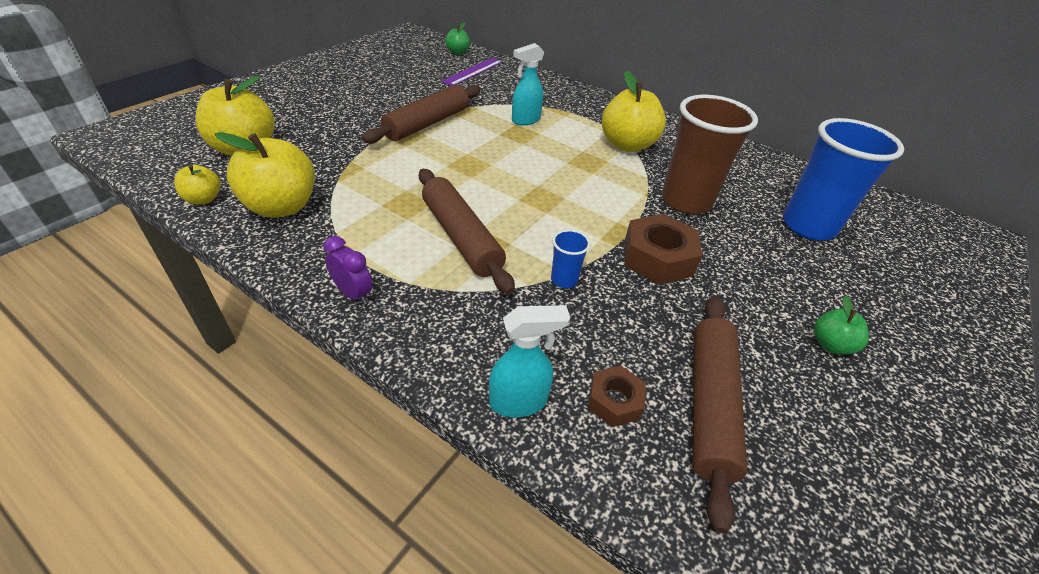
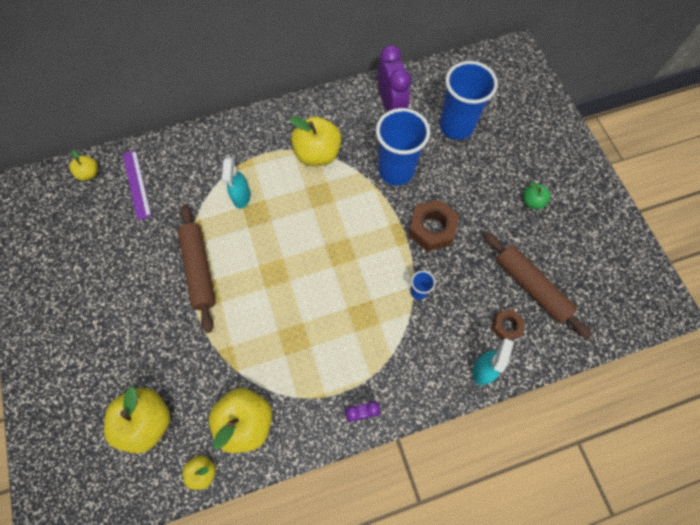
camera: 50 degrees left, 25 degrees up
brown rolling pin [419,169,515,294] -> none
green apple [445,22,470,54] -> yellow apple [70,150,98,181]
brown cup [662,95,758,214] -> blue cup [376,108,430,185]
none -> purple clock [378,45,411,112]

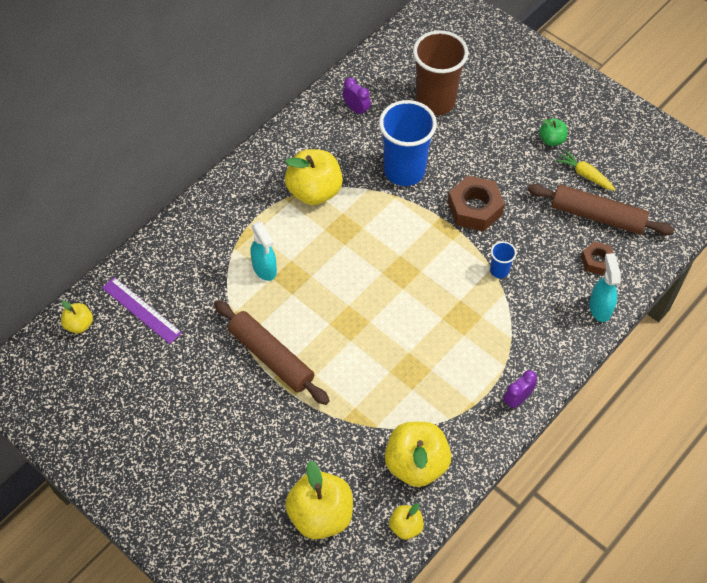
camera: 30 degrees left, 10 degrees down
purple clock [378,45,411,112] -> purple clock [342,78,371,116], size x0.54
blue cup [439,61,498,140] -> brown cup [413,30,468,115]
none -> yellow carrot [555,150,616,191]

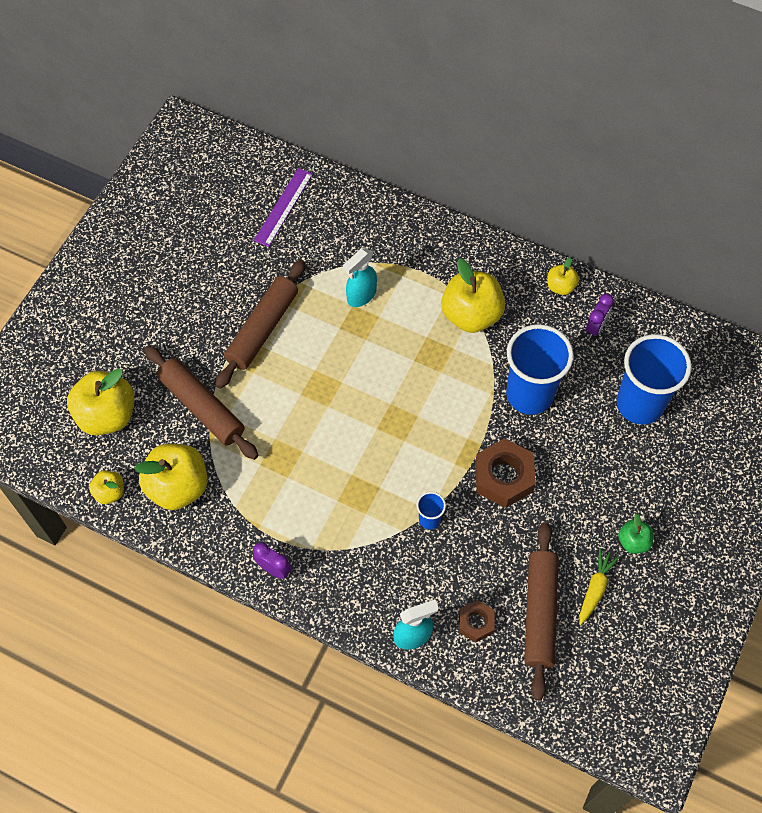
camera: 75 degrees right, 5 degrees up
yellow apple [61,301,93,334] -> yellow apple moved to [547,257,579,295]
brown cup [413,30,468,115] -> blue cup [617,334,692,424]
none -> brown rolling pin [145,345,259,460]

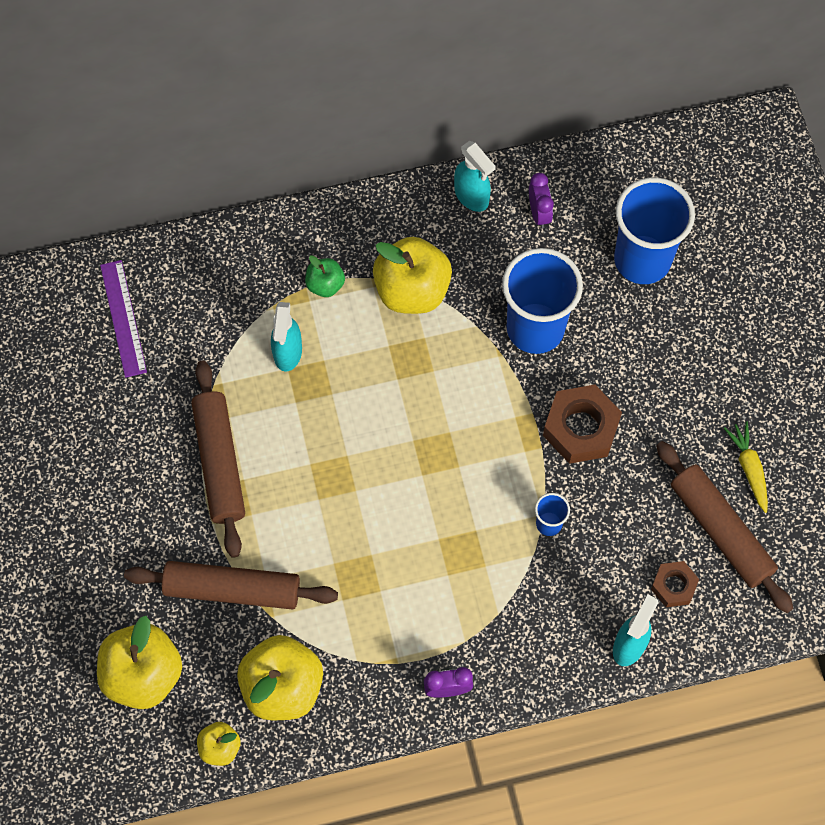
camera: 40 degrees left, 5 degrees up
yellow apple [547,257,579,295] -> turquoise spray bottle [454,141,496,212]
green apple [618,514,654,554] -> green apple moved to [305,255,345,297]

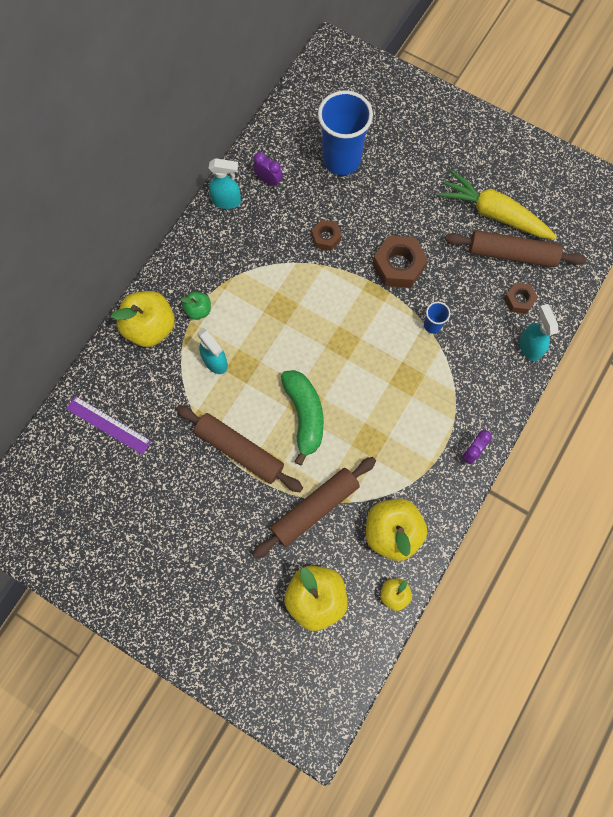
camera: 45 degrees left, 5 degrees up
yellow apple [373,237,452,314] -> yellow apple moved to [111,291,175,347]
blue cup [502,248,583,354] -> brown nut [312,220,342,251]
yellow carrot [724,421,768,513] -> yellow carrot [437,170,557,239], size x1.96
none -> green banana [281,370,324,466]

